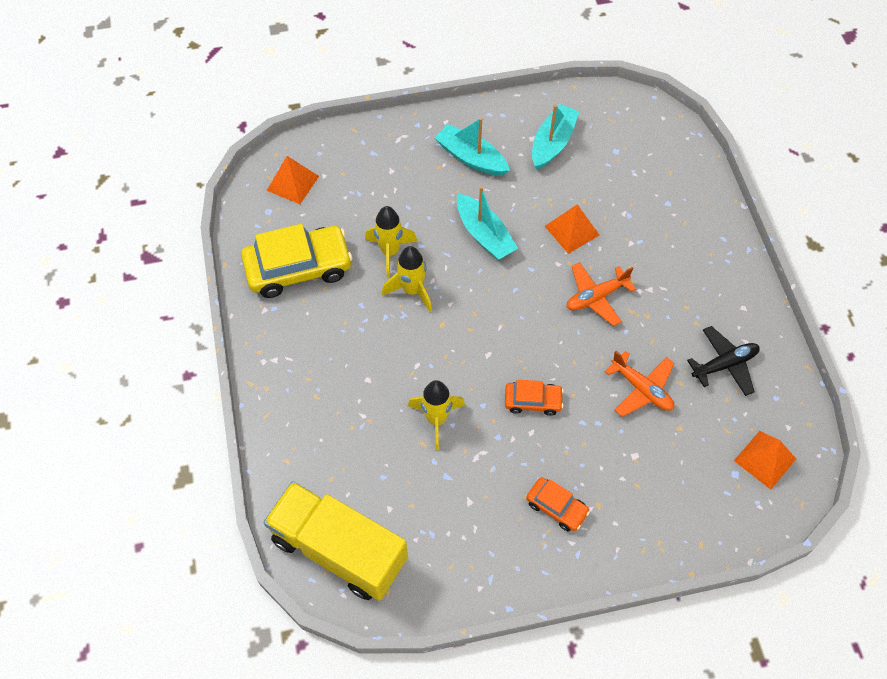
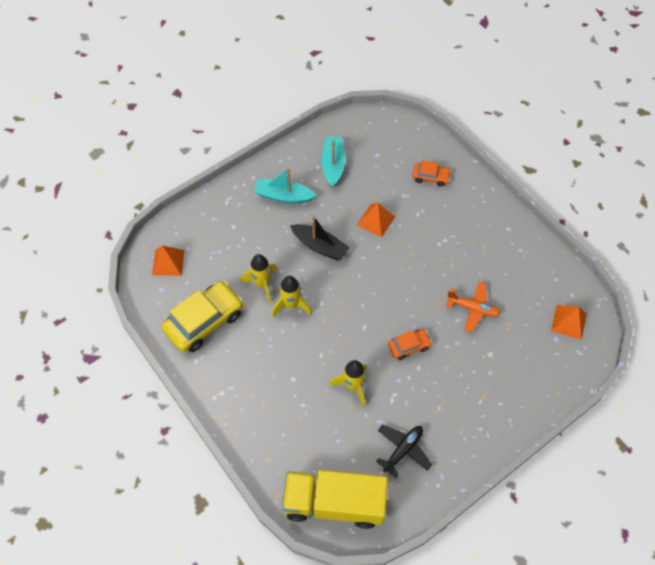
camera: 25 degrees left, 0 degrees up
turquoise boat [457,186,518,260] -> black boat [290,215,350,260]
orange car [526,477,590,532] -> orange car moved to [412,161,451,187]
orange plane [567,262,636,326] -> none
black plane [687,326,760,396] -> black plane moved to [376,425,432,477]

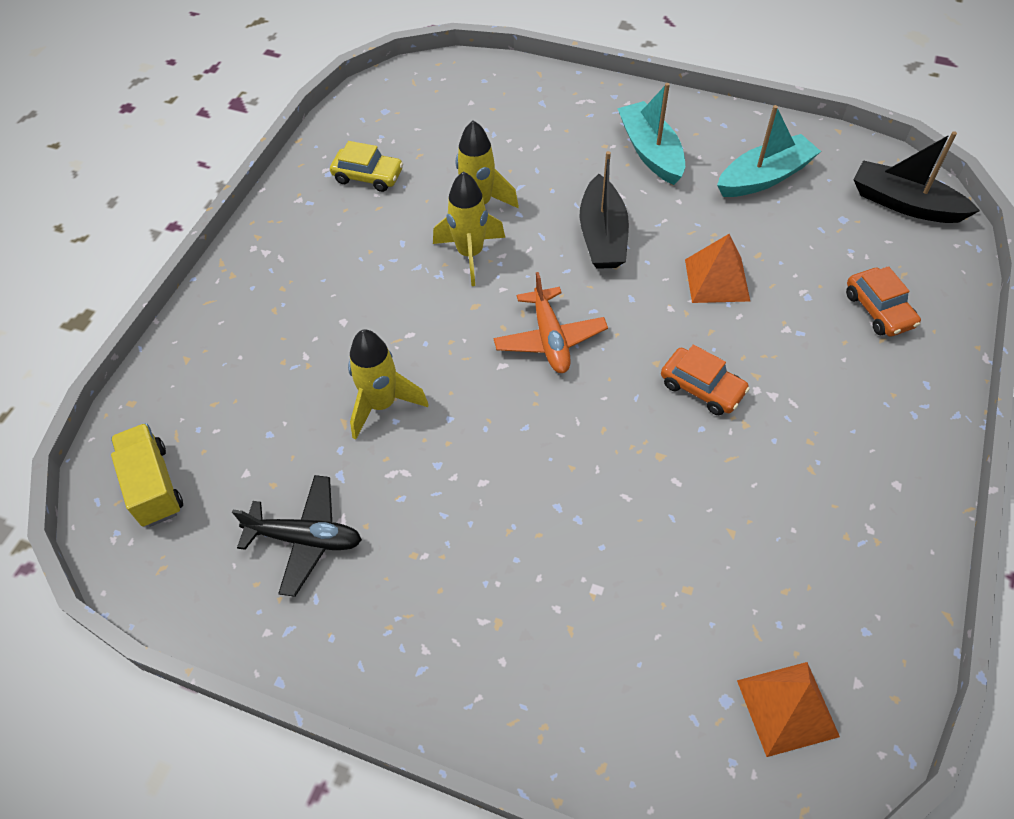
camera: 60 degrees right, 5 degrees down
orange pyramid [152,245,185,276] -> none
yellow car [162,281,243,352] -> yellow car [330,141,403,192], size x0.51
yellow truck [282,470,388,529] -> yellow truck [111,423,183,527], size x0.52
orange car [388,329,432,360] -> orange car moved to [661,345,750,415]
orange plane [446,281,500,332] -> orange plane moved to [494,272,608,373]
none -> black boat [853,131,980,223]

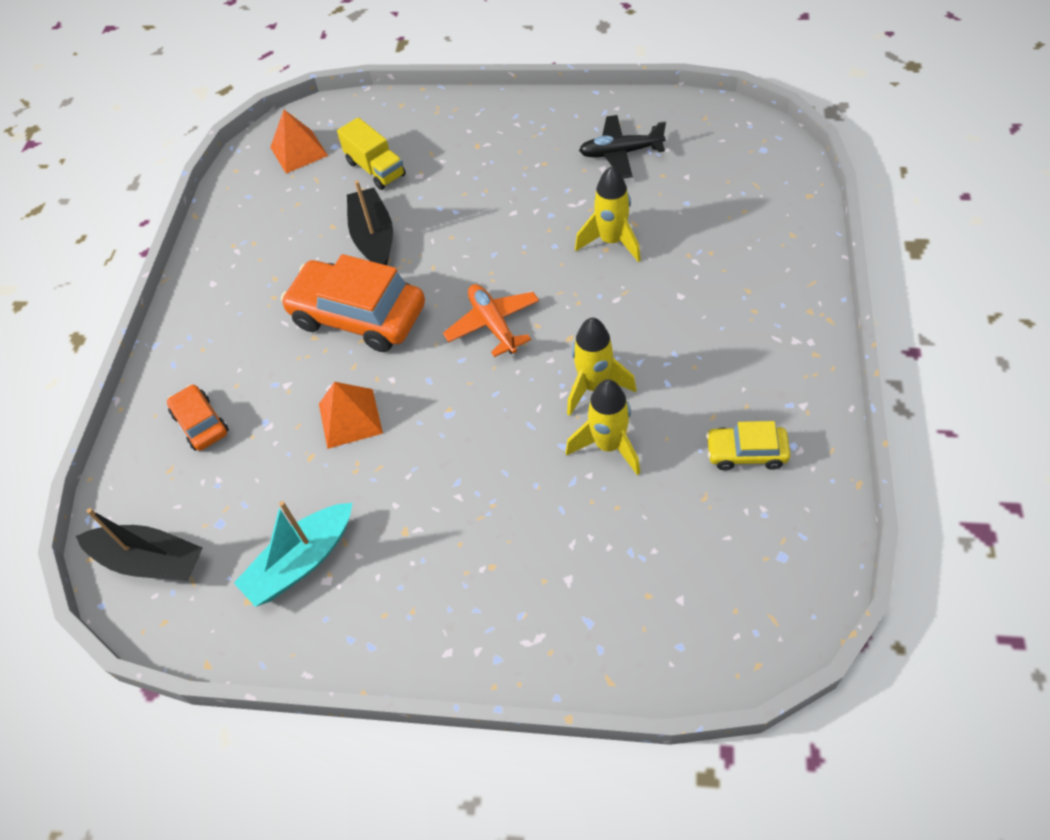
camera: 170 degrees right, 0 degrees up
yellow truck [111,423,183,527] -> yellow truck moved to [337,117,406,190]
black boat [580,151,629,269] -> black boat moved to [347,180,393,265]
turquoise boat [617,83,685,185] -> none
orange car [661,345,750,415] -> orange car [281,254,425,352], size x1.94

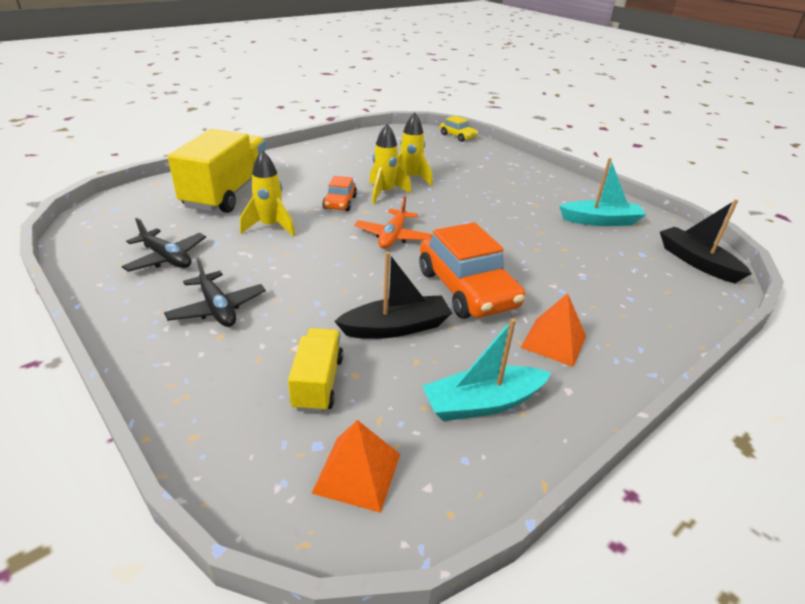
camera: 145 degrees left, 20 degrees down
orange car [167,384,229,451] -> orange car moved to [323,176,357,211]
orange pyramid [319,382,383,449] -> orange pyramid moved to [521,293,586,367]
black boat [347,180,393,265] -> black boat turned 135 degrees counterclockwise [334,251,452,339]
yellow car [706,421,790,470] -> yellow car moved to [440,116,478,142]
none -> black plane [164,257,266,327]
none -> yellow truck [168,129,267,213]
none -> turquoise boat [422,318,551,421]

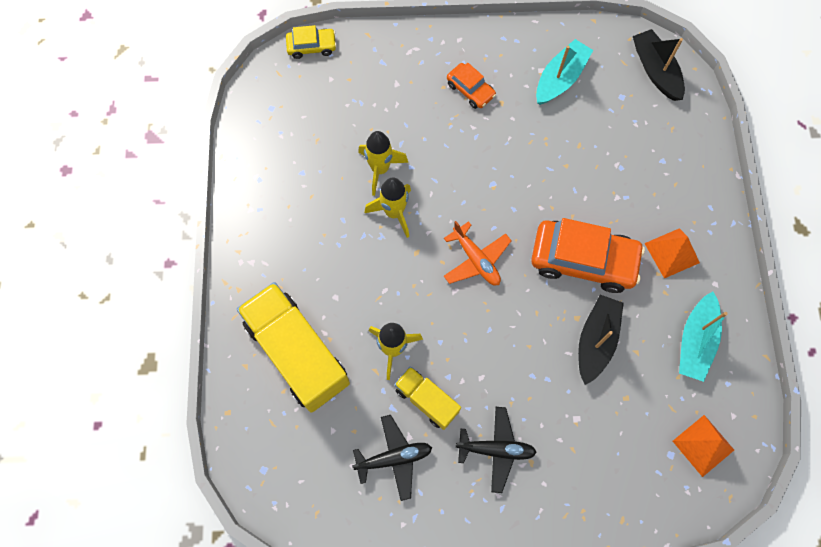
camera: 50 degrees left, 35 degrees up
yellow truck [288,328,344,413] -> yellow truck moved to [394,366,461,430]
orange car [323,176,357,211] -> orange car moved to [447,63,496,109]
black boat [660,199,752,283] -> black boat turned 60 degrees clockwise [633,29,685,101]

